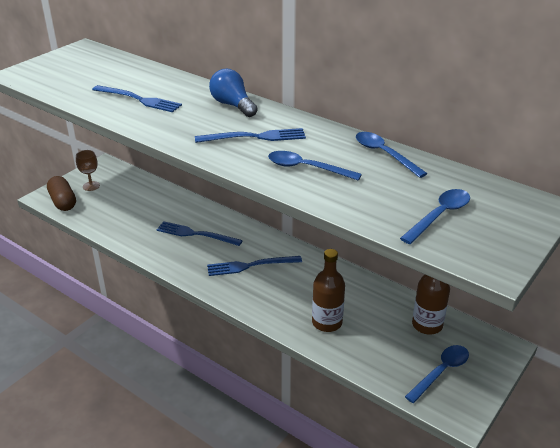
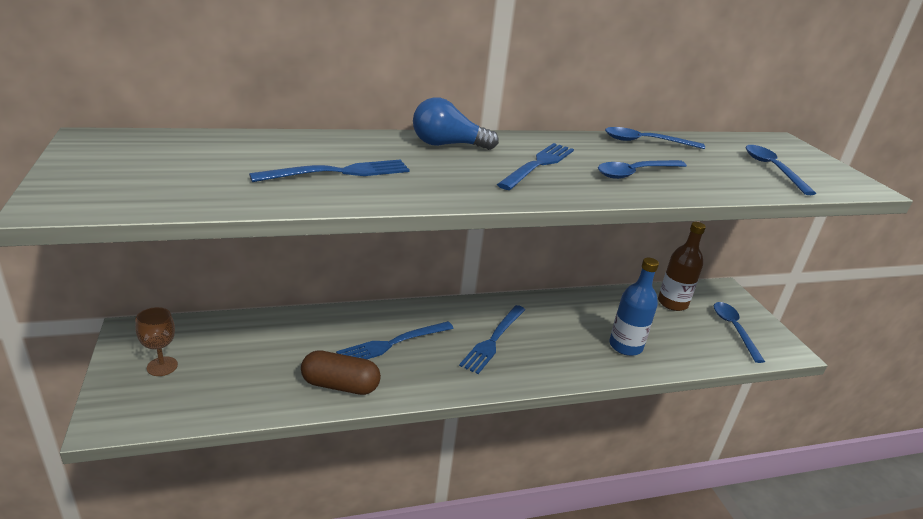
camera: 55 degrees left, 5 degrees down
brown capsule [47,176,76,211] -> brown capsule moved to [301,350,381,395]
brown bottle [312,249,345,332] -> blue bottle [609,258,659,356]

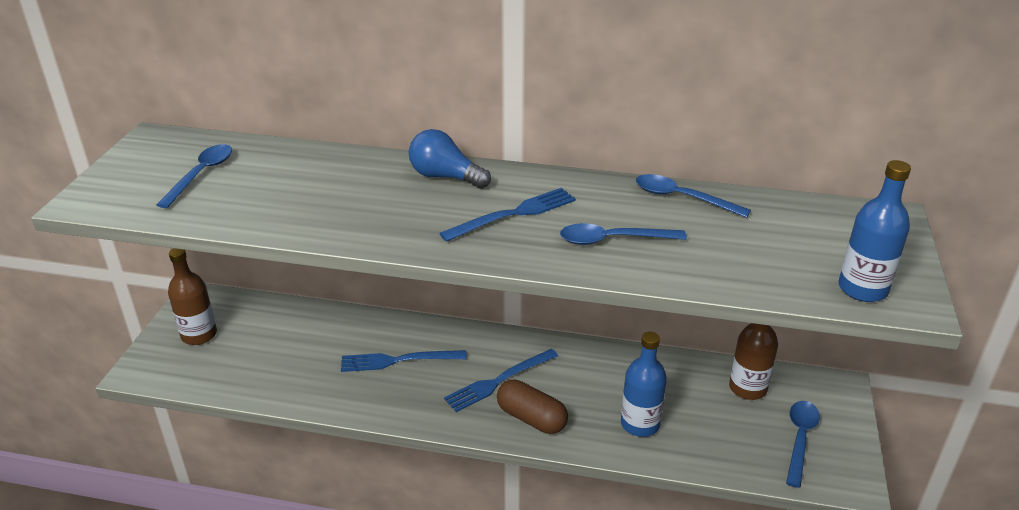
camera: 30 degrees right, 5 degrees up
brown goblet [135,307,178,376] -> brown bottle [168,248,217,345]
blue fork [249,160,410,182] -> none
brown capsule [301,350,381,395] -> brown capsule moved to [497,380,568,434]
blue spoon [746,145,816,195] -> blue spoon moved to [156,144,232,208]
none -> blue bottle [838,160,911,302]

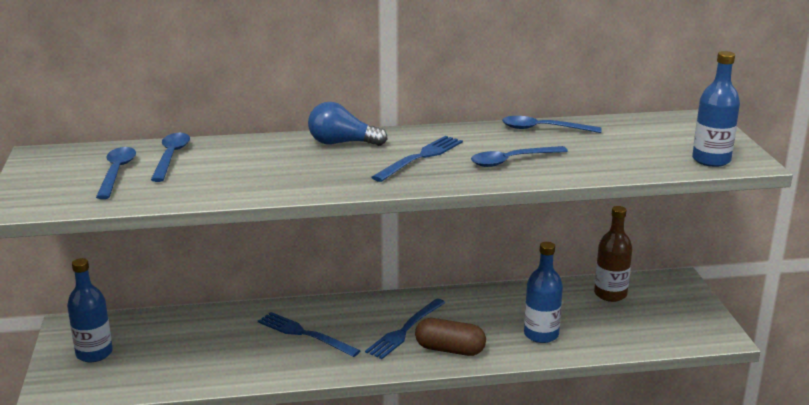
camera: 20 degrees left, 10 degrees down
brown bottle [168,248,217,345] -> blue bottle [67,258,113,362]
blue fork [341,350,467,372] -> blue fork turned 60 degrees clockwise [258,312,361,357]
blue spoon [786,401,820,488] -> blue spoon moved to [151,133,190,182]

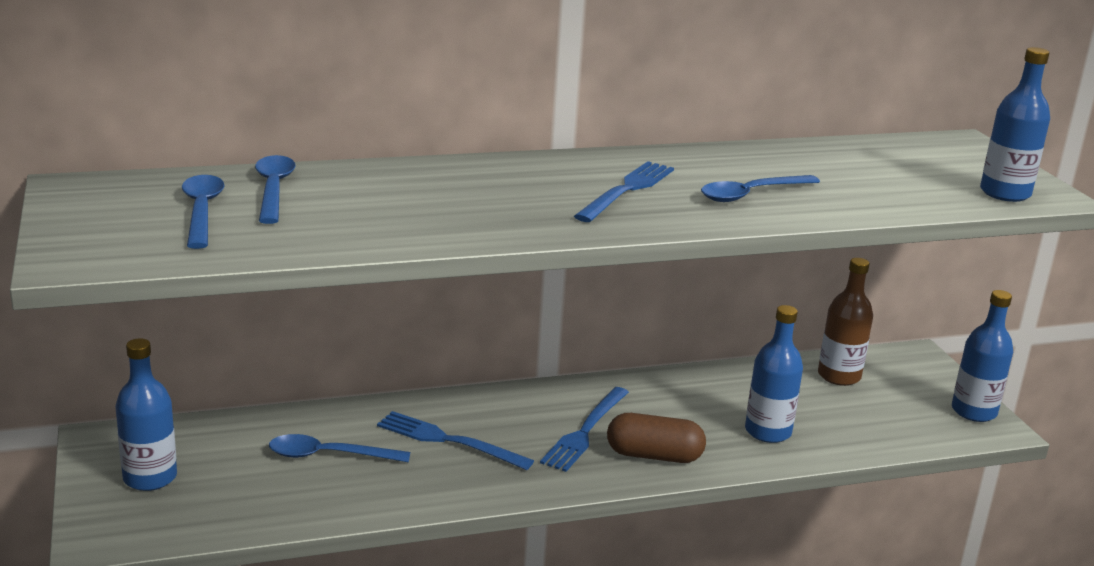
camera: 10 degrees left, 0 degrees up
blue light bulb [308,102,388,146] -> none
blue spoon [502,116,602,133] -> blue spoon moved to [269,434,410,462]
none -> blue bottle [952,290,1013,422]

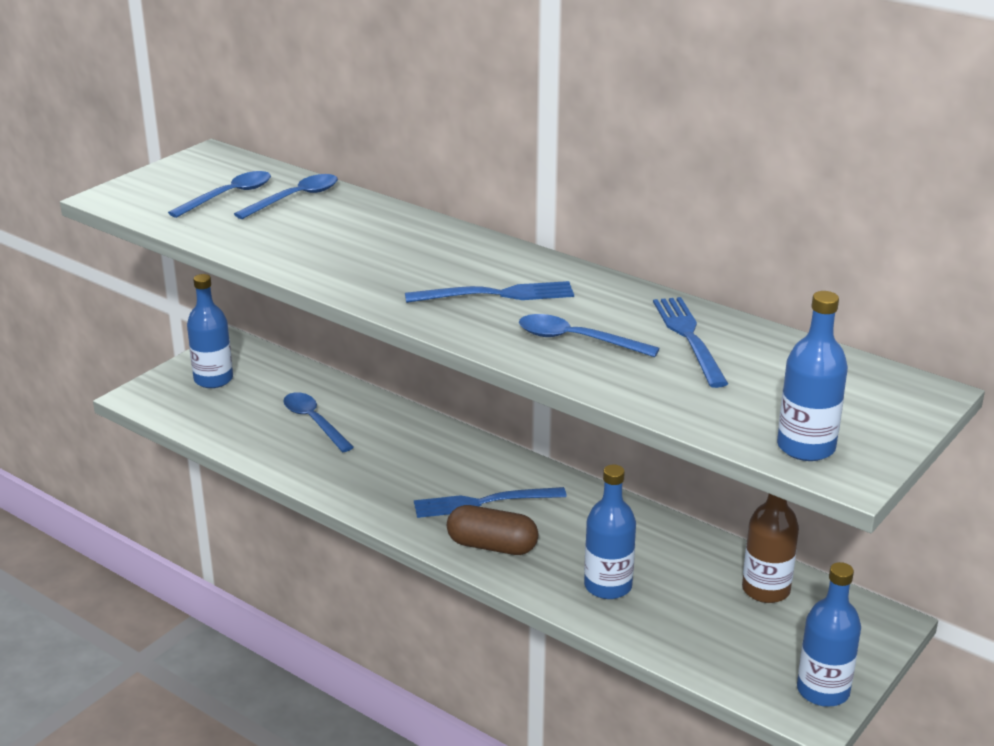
camera: 55 degrees right, 5 degrees up
blue fork [377,411,534,470] -> blue fork moved to [653,297,728,388]
brown capsule [607,413,706,463] -> brown capsule turned 45 degrees counterclockwise [447,505,538,555]

